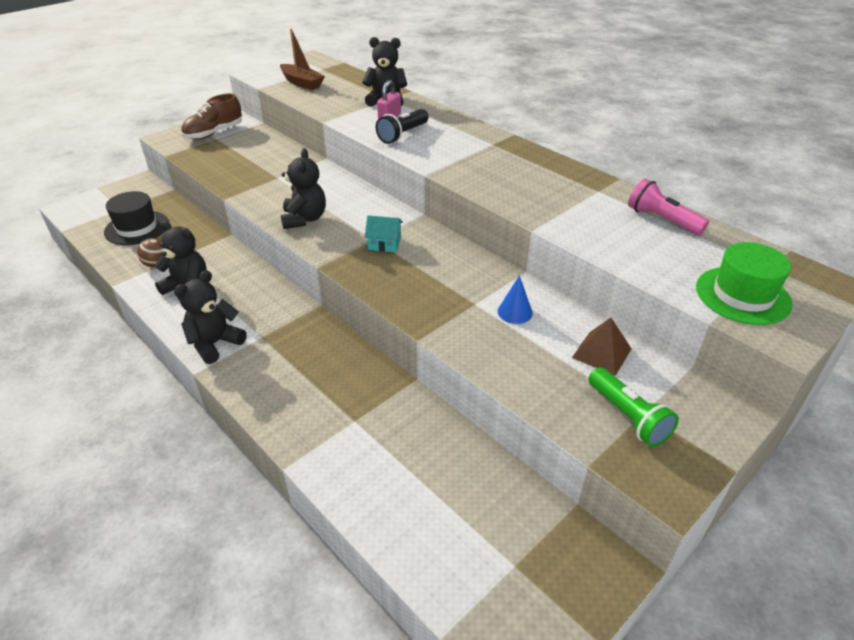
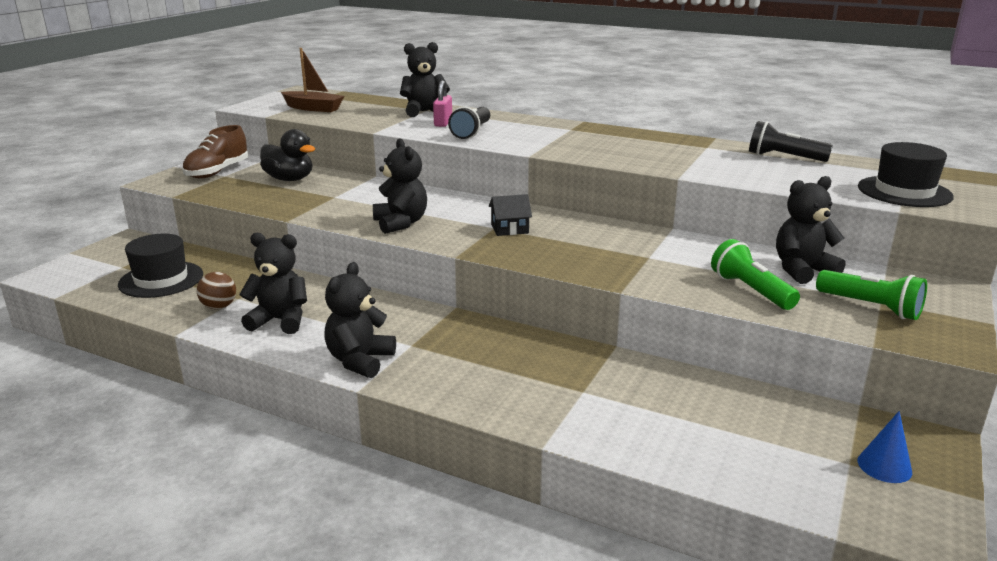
camera: 20 degrees left, 15 degrees down
turquoise house [365,215,403,252] -> black house [489,194,532,236]
blue cone [498,275,533,324] -> blue cone moved to [858,411,912,483]
brown pyramid [572,317,632,376] -> black teddy bear [776,176,845,284]
pink flashlight [628,178,709,235] -> black flashlight [749,121,833,162]
green hat [696,242,792,325] -> black hat [858,142,954,207]
none -> black duck [260,129,315,181]
none -> green flashlight [711,239,800,310]

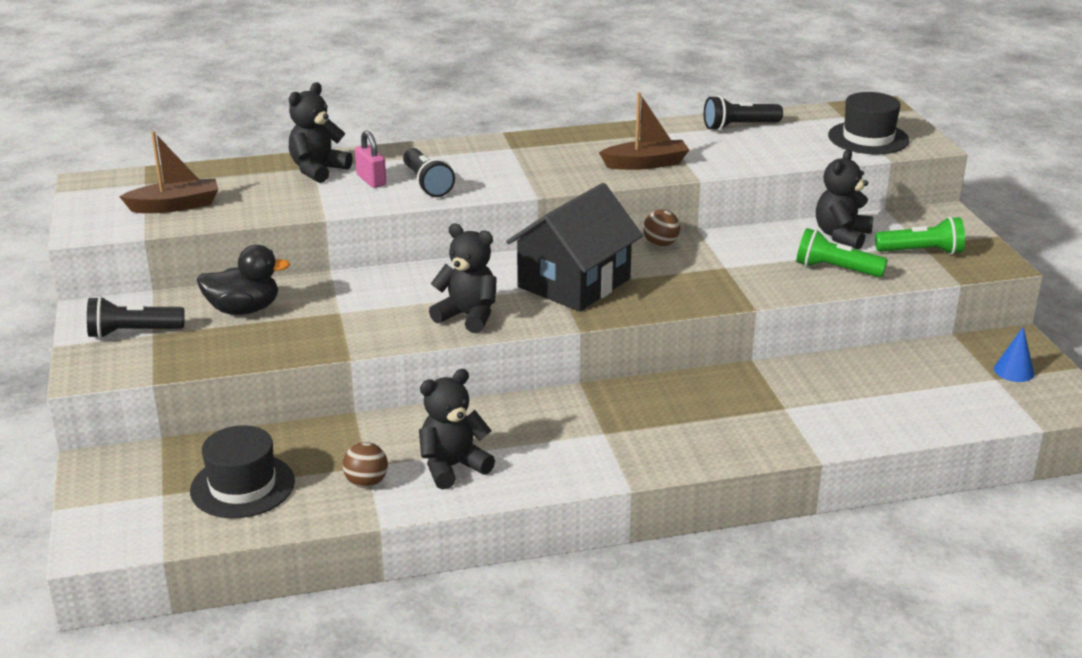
camera: 40 degrees left, 5 degrees up
brown shoe [182,125,248,178] -> black flashlight [87,296,185,339]
black teddy bear [324,262,396,378] -> none
black house [489,194,532,236] -> black house [506,183,643,311], size x2.38
none -> brown boat [599,92,689,170]
none -> brown ball [643,210,680,247]

